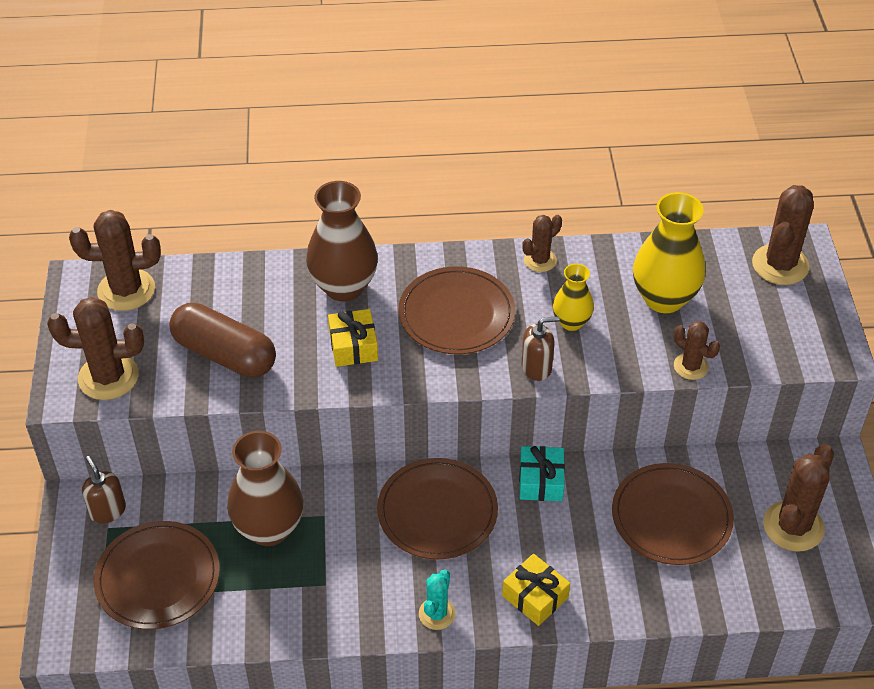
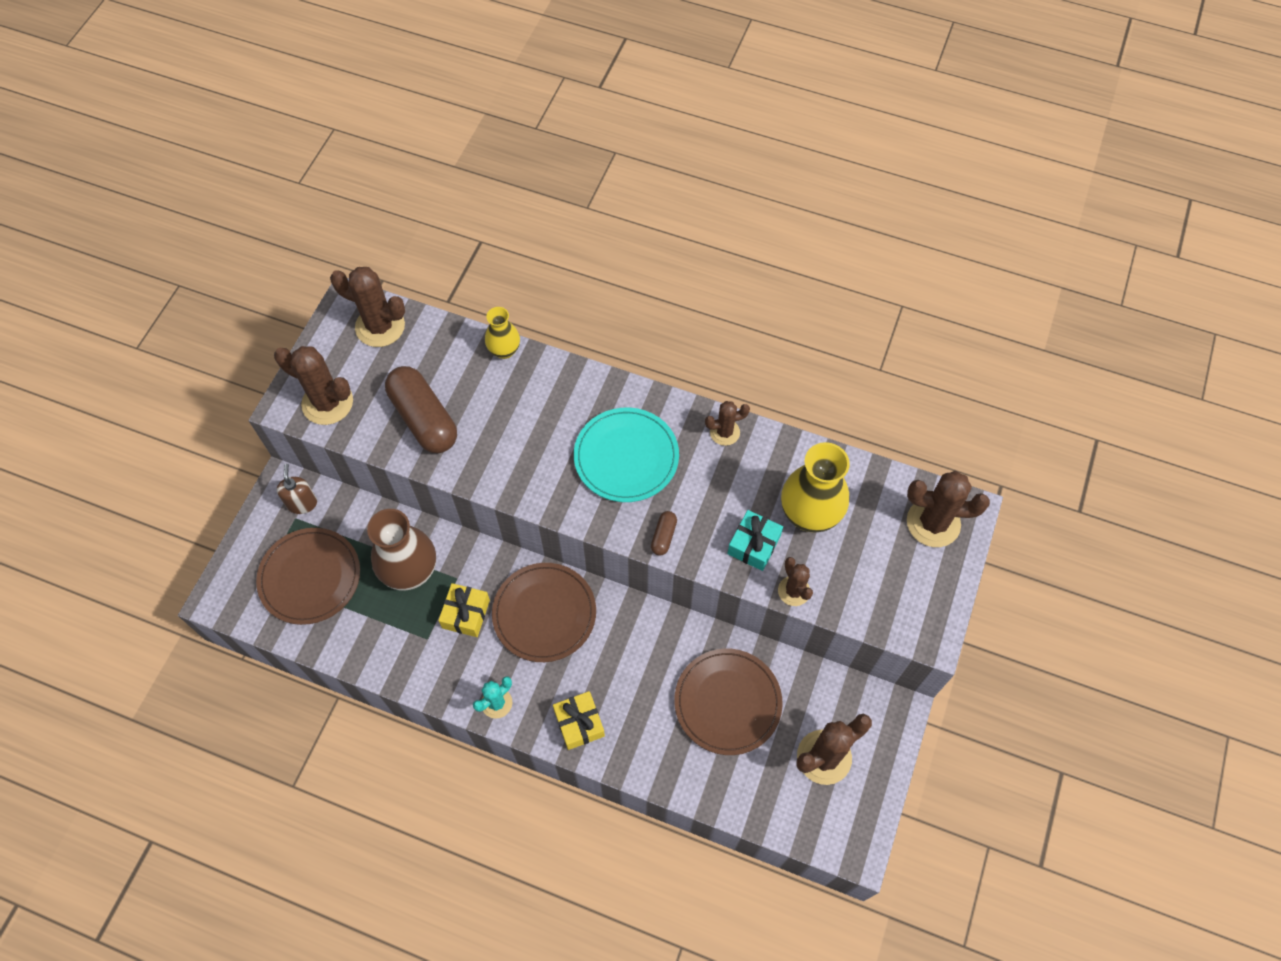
camera: 25 degrees right, 15 degrees up
brown vase [306,181,378,302] -> none
yellow gift [328,309,378,367] -> yellow gift moved to [438,583,490,637]
brown plate [398,266,515,354] -> turquoise plate [574,407,679,502]
turquoise gift [519,446,565,501] -> turquoise gift moved to [727,510,783,571]
brown soap dispenser [522,316,560,381] -> brown capsule [651,511,677,555]
yellow vase [553,264,594,331] -> yellow vase moved to [485,307,520,359]
brown cactus [752,185,814,285] -> brown cactus turned 45 degrees clockwise [907,471,990,547]

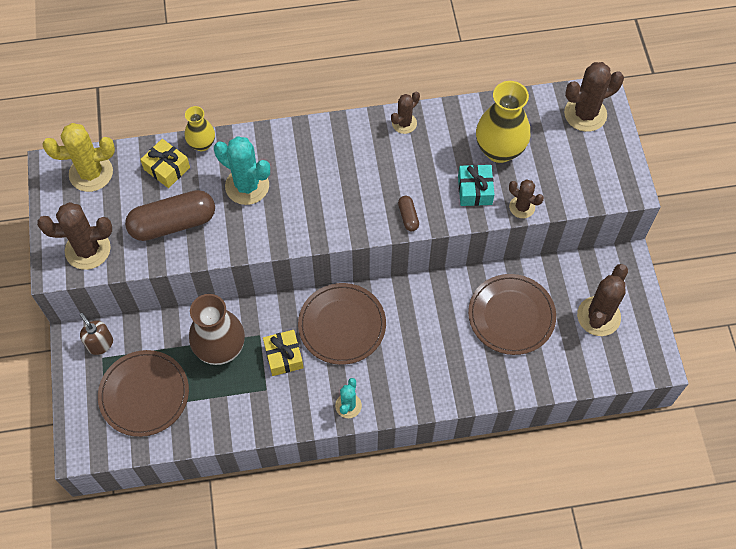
camera: 30 degrees left, 0 degrees up
brown cactus [330,267,405,347] -> yellow cactus [43,123,115,192]
brown capsule [385,366,457,453] -> brown capsule turned 45 degrees counterclockwise [125,190,215,241]
yellow gift [553,691,605,750] -> yellow gift moved to [140,139,190,188]
turquoise plate [574,407,679,502] -> none
none -> turquoise cactus [214,136,270,205]

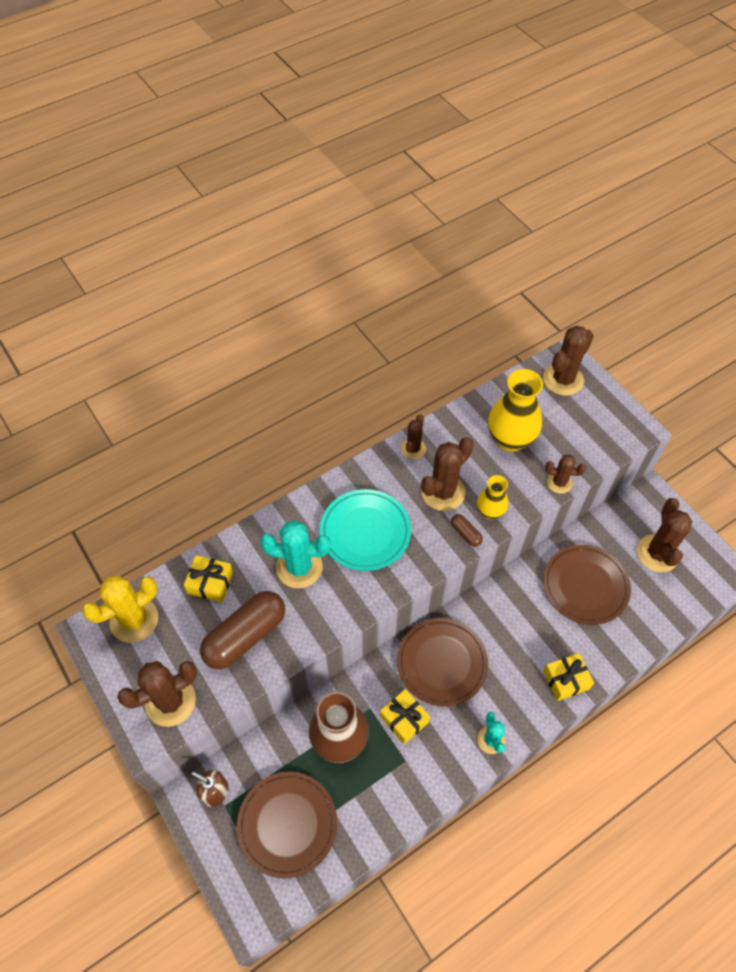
camera: 25 degrees left, 5 degrees down
yellow vase [185,106,215,151] -> yellow vase moved to [477,475,509,520]
turquoise gift [458,165,495,206] -> none
none -> turquoise plate [320,489,411,571]
none -> brown cactus [421,437,474,511]
none -> yellow gift [543,653,594,701]

